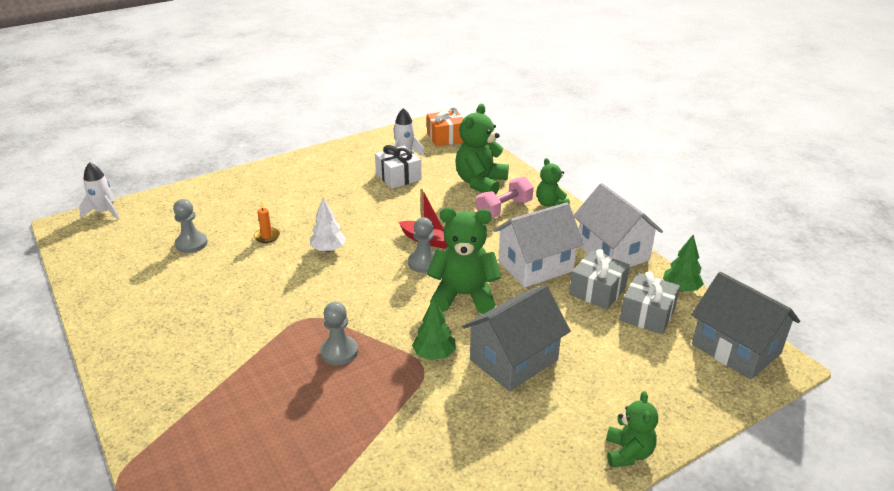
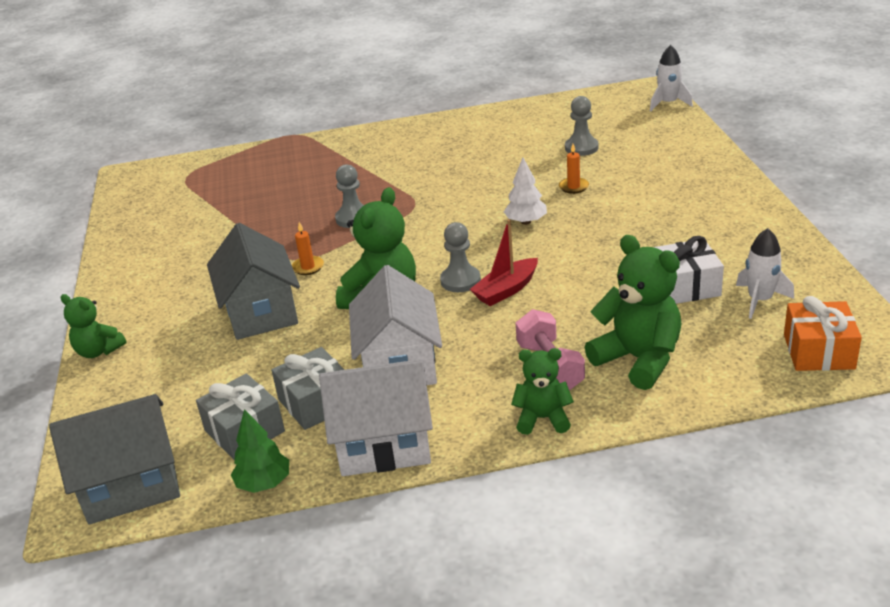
camera: 115 degrees right, 0 degrees up
green tree [412,298,456,360] -> orange candle [292,222,324,275]

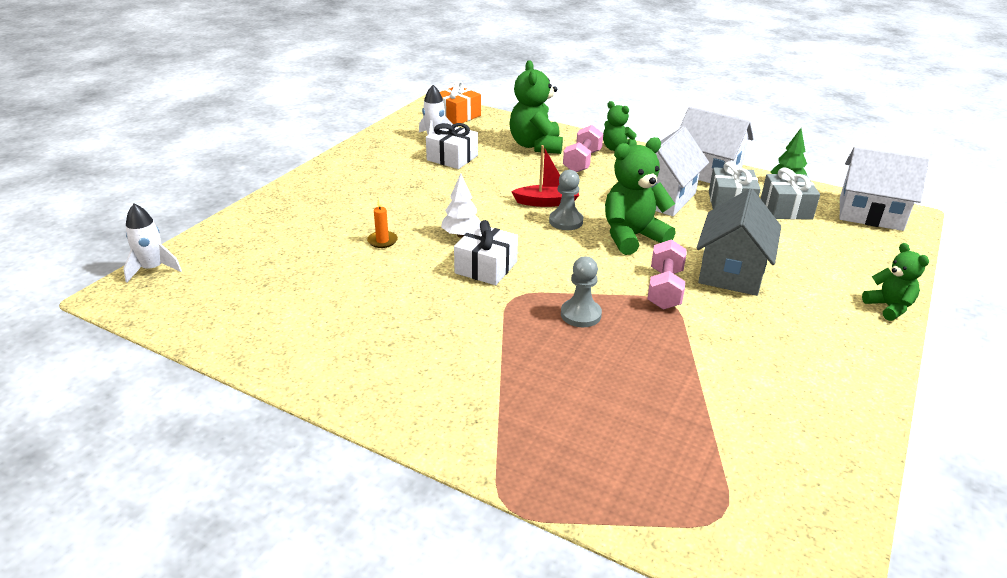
camera: 145 degrees left, 0 degrees up
grey house [49,394,180,525] -> white house [840,147,929,231]
orange candle [292,222,324,275] -> pink dumbbell [648,239,687,310]
grey pawn [565,96,598,156] -> none
none -> white gift [454,220,518,285]

